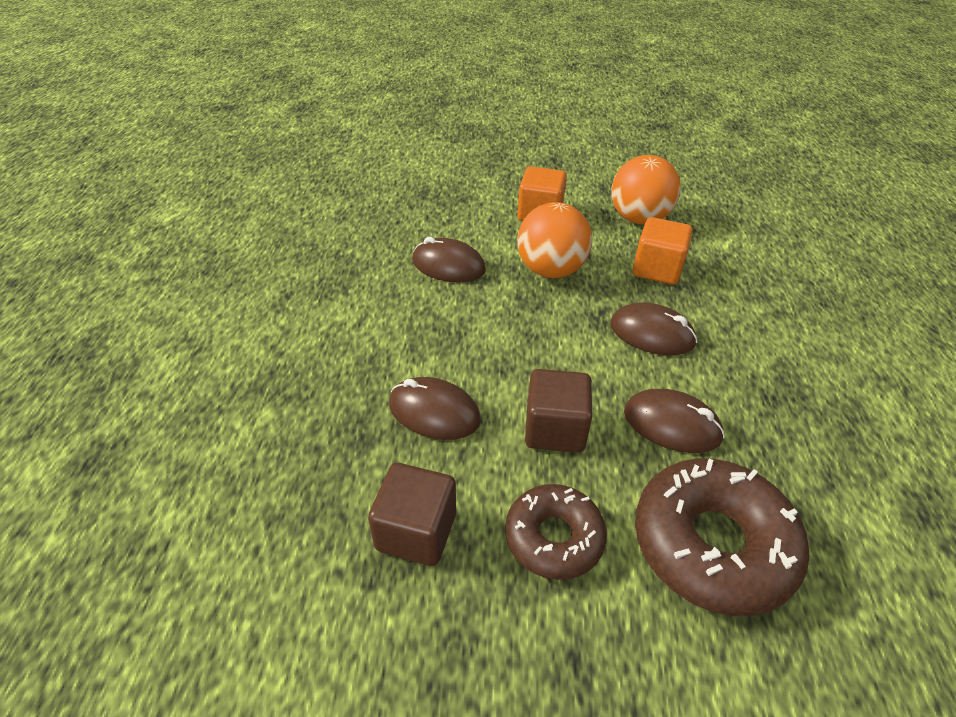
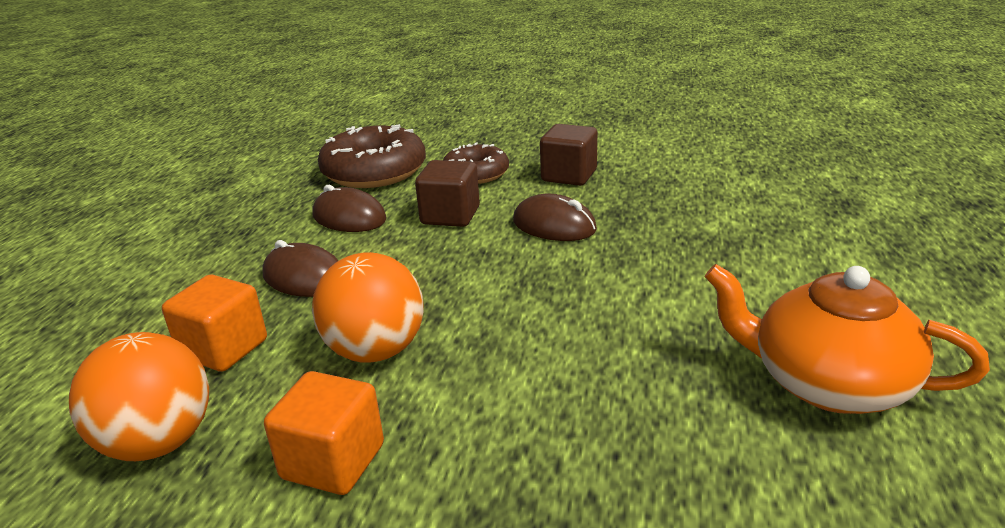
camera: 170 degrees left, 15 degrees down
brown mouse [412,237,486,283] -> none
none -> orange teapot [704,264,990,414]

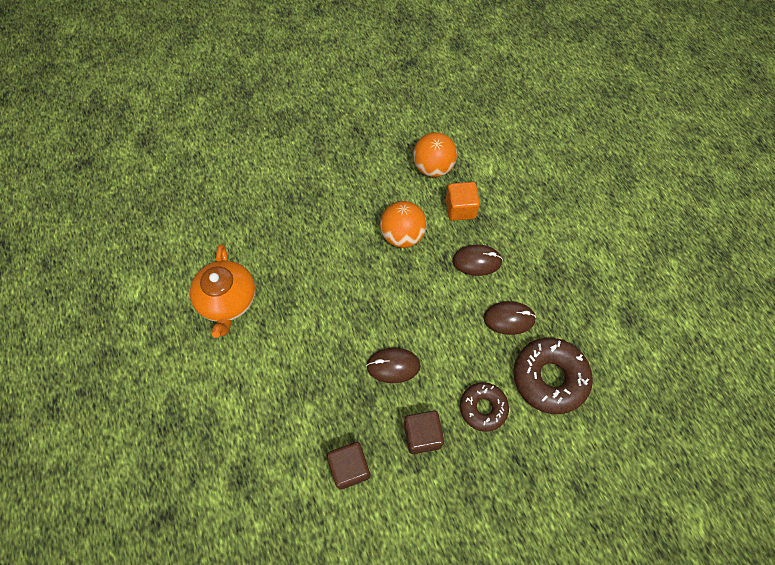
camera: 145 degrees right, 35 degrees up
orange cube [264,371,384,495] -> none
brown cube [415,160,480,227] -> brown cube moved to [327,442,370,490]
orange teapot [704,264,990,414] -> orange teapot turned 90 degrees clockwise [190,244,256,338]

